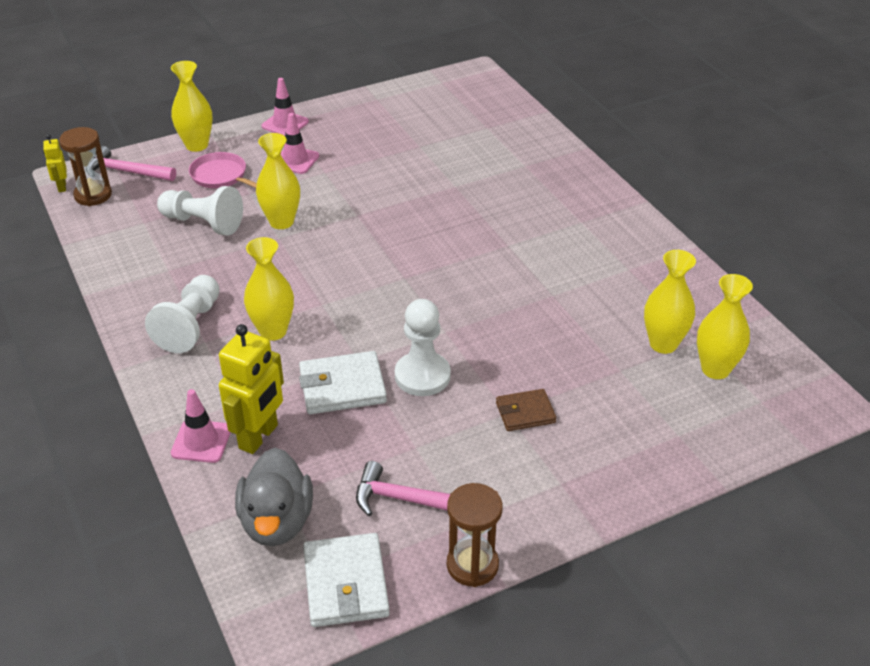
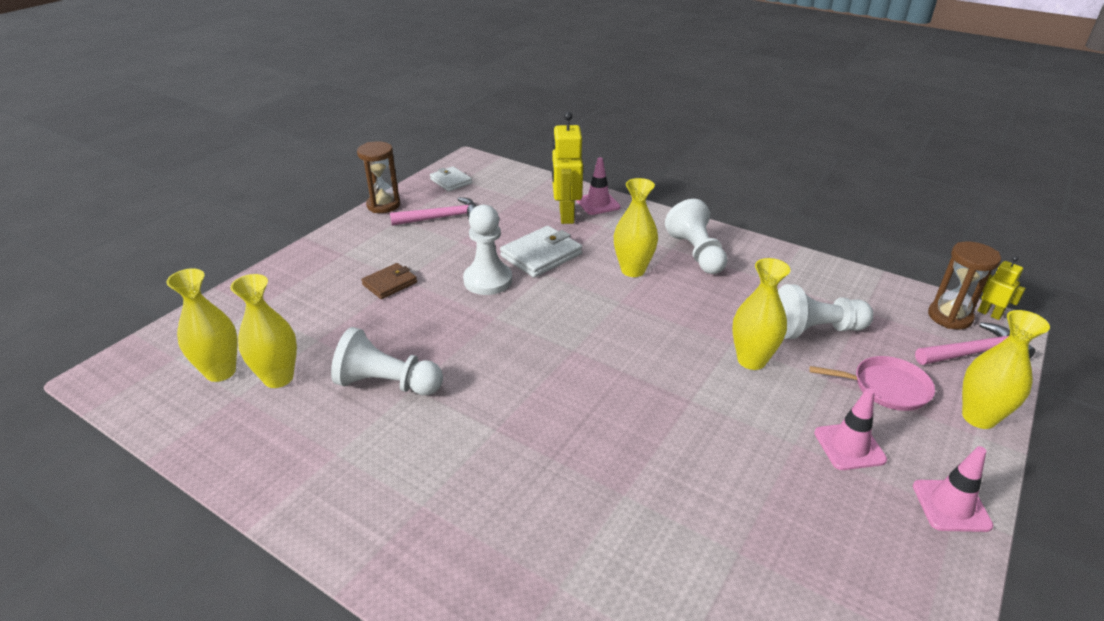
camera: 150 degrees right, 5 degrees down
grey duck [235,448,313,546] -> none
white wallet [303,533,390,627] -> white wallet [430,166,472,192], size x0.63
none -> white pawn [331,327,443,395]

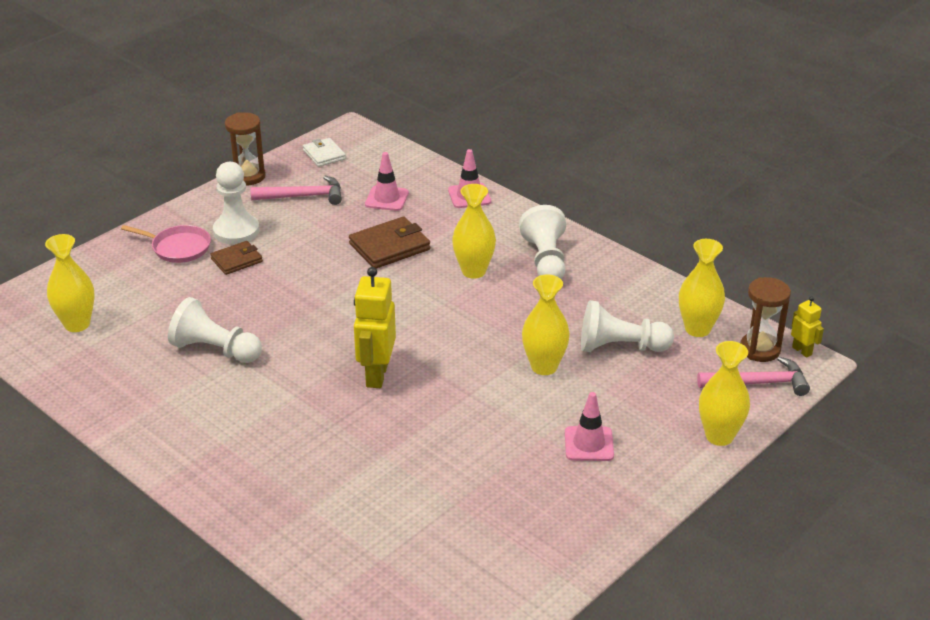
camera: 10 degrees right, 0 degrees up
yellow vase [230,274,297,388] -> yellow vase moved to [679,239,725,337]
white pawn [463,205,512,295] -> white pawn moved to [213,162,260,245]
white wallet [500,226,582,278] -> brown wallet [349,217,430,269]
yellow robot [552,112,583,224] -> yellow robot moved to [354,267,396,388]
pink pan [810,356,935,411] -> pink pan moved to [121,225,211,263]
pink traffic cone [913,446,994,532] -> pink traffic cone moved to [365,152,409,211]

